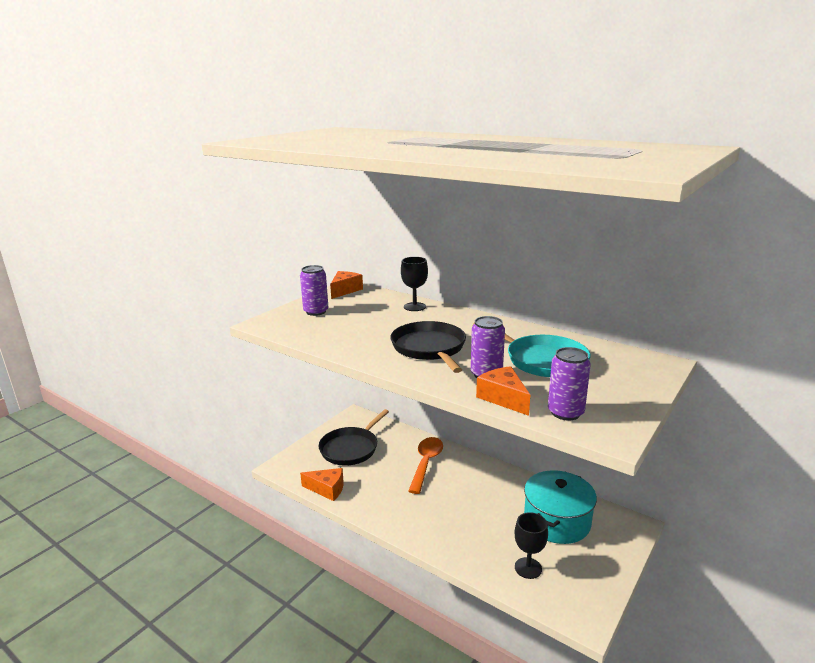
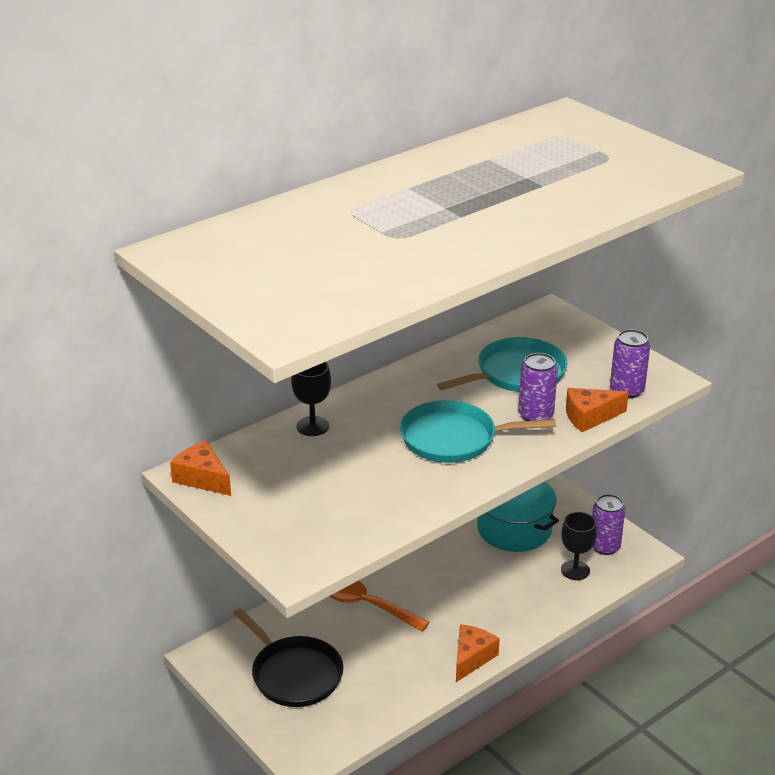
camera: 75 degrees left, 10 degrees up
purple can [300,265,328,316] -> purple can moved to [592,494,625,555]
orange cheese [300,468,344,501] -> orange cheese moved to [456,624,500,682]
black pan [390,321,466,373] -> turquoise pan [400,400,556,463]

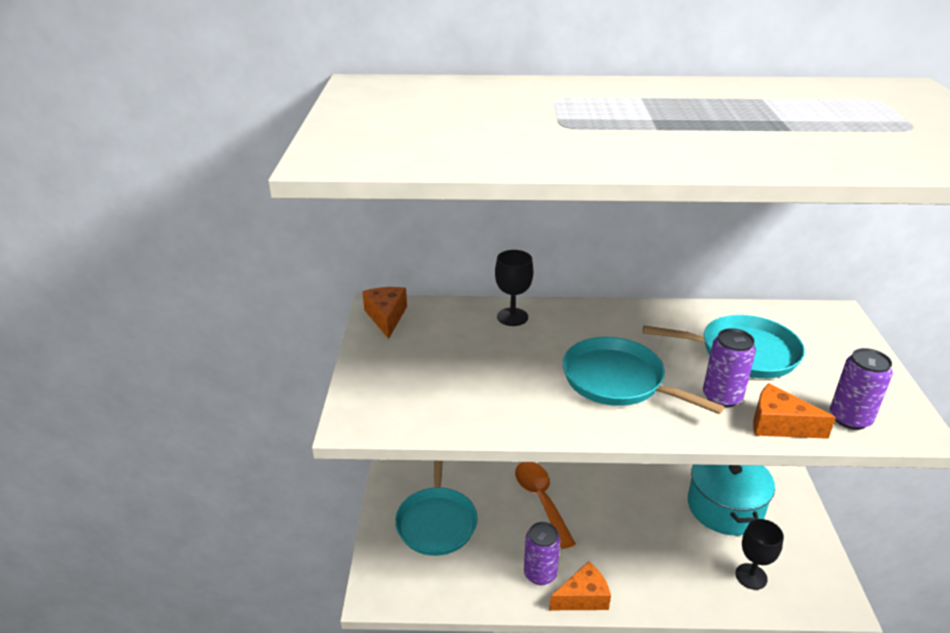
camera: 40 degrees right, 0 degrees up
black pan [233,608,343,707] -> turquoise pan [395,461,478,556]
purple can [592,494,625,555] -> purple can moved to [524,522,561,585]

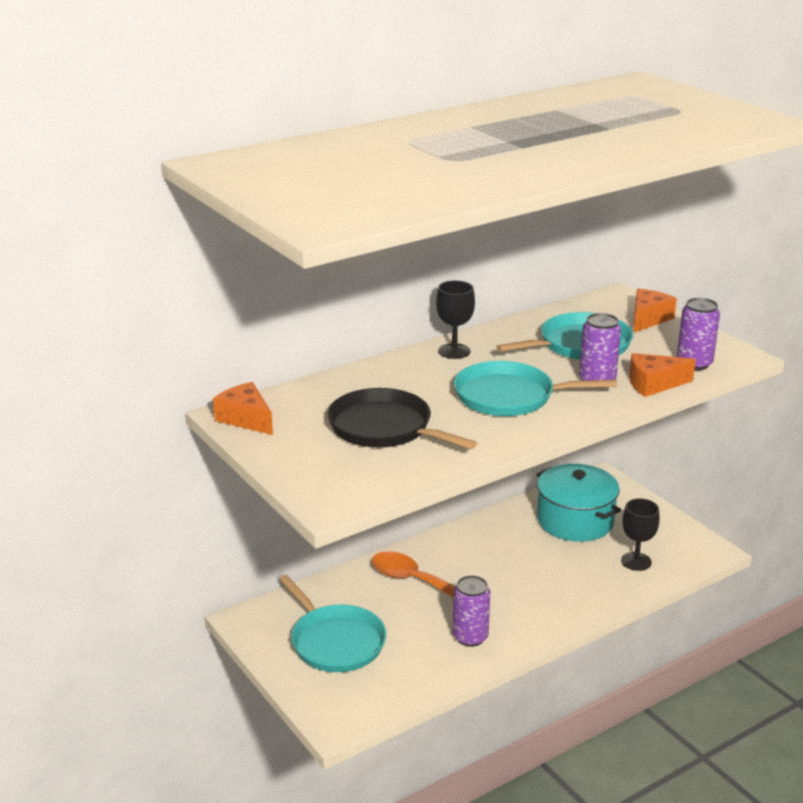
camera: 35 degrees left, 5 degrees down
black goblet [495,250,534,326] -> black goblet moved to [436,280,475,359]
orange cheese [549,561,611,610] -> orange cheese moved to [633,289,677,333]
none -> black pan [327,388,477,449]

